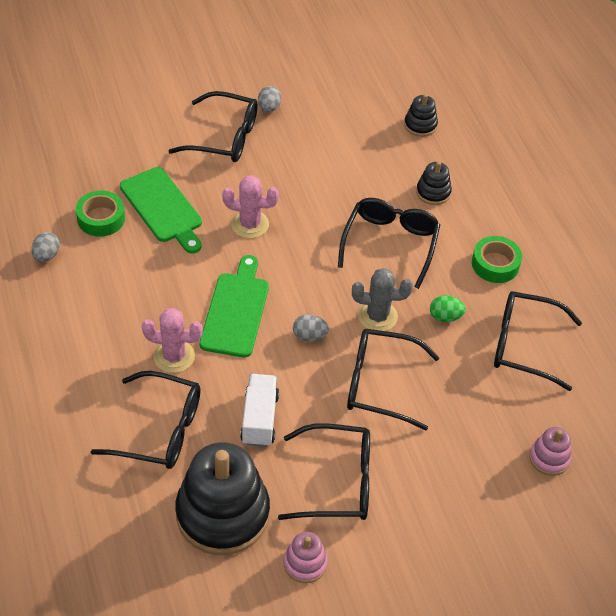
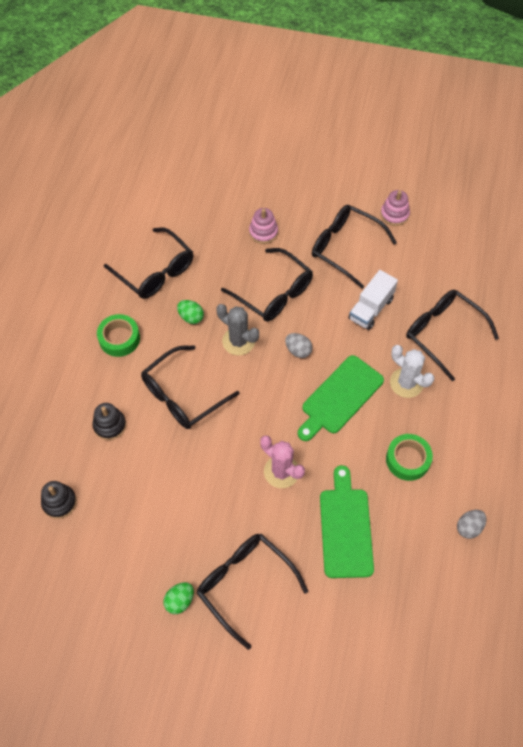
camera: 145 degrees left, 10 degrees up
green tape [76,190,125,237] -> green tape moved to [386,434,433,481]
pink cactus [142,308,203,373] -> white cactus [390,345,434,398]
black stacking toy [175,442,270,555] -> none
grey egg [258,86,281,113] -> green egg [163,582,194,614]
pink stacking toy [529,427,571,476] -> pink stacking toy moved to [249,208,278,244]

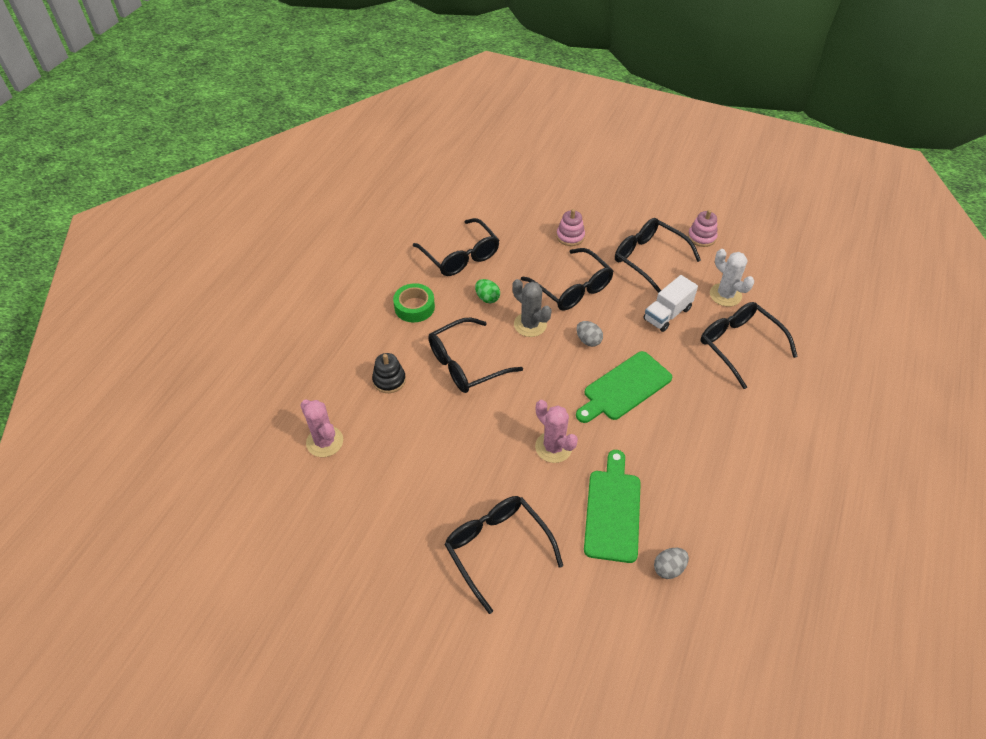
camera: 10 degrees right, 10 degrees down
black stacking toy [41,481,77,519] -> pink cactus [301,400,343,457]
green egg [163,582,194,614] -> none
green tape [386,434,433,481] -> none
white cactus [390,345,434,398] -> white cactus moved to [710,249,754,307]
grey egg [457,510,486,539] -> grey egg moved to [654,548,689,579]

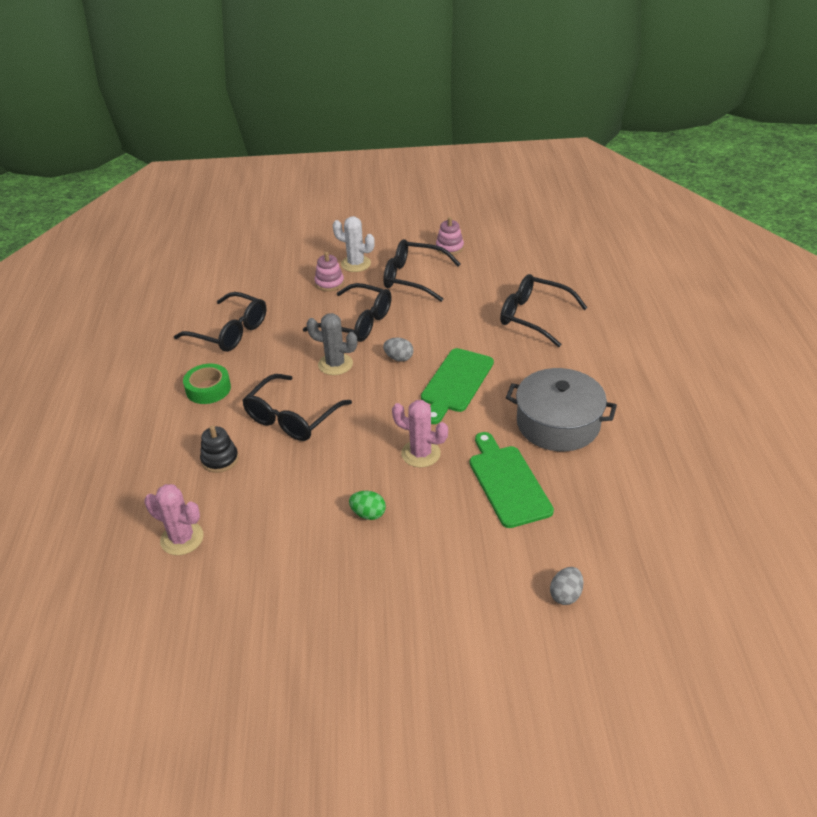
camera: 25 degrees left, 10 degrees down
black glasses [444,496,563,614] -> none
green egg [475,279,500,303] -> green egg moved to [349,491,386,520]
white truck [643,275,698,332] -> none
grey egg [654,548,689,579] -> grey egg moved to [550,567,583,605]
white cactus [710,249,754,307] -> white cactus moved to [333,216,375,272]
none -> grey pot [506,368,617,452]

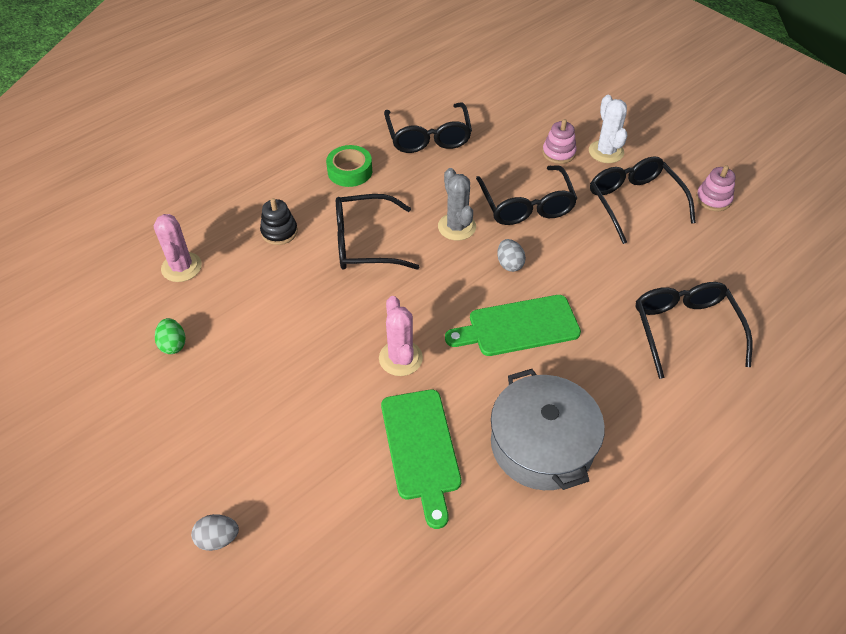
camera: 50 degrees right, 10 degrees up
green egg [349,491,386,520] -> green egg moved to [155,318,186,354]
green cutting board [470,432,554,528] -> green cutting board turned 135 degrees clockwise [381,390,462,529]
grey egg [550,567,583,605] -> grey egg moved to [191,514,239,551]

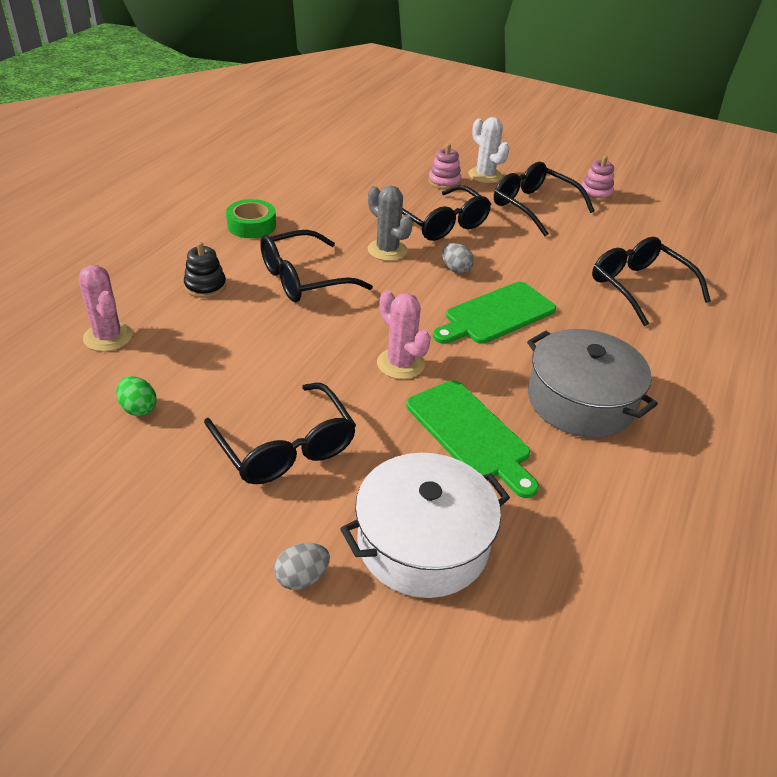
camera: 25 degrees left, 10 degrees down
black glasses [384,103,472,153] -> black glasses moved to [204,383,356,484]
none -> white pot [340,453,510,598]

